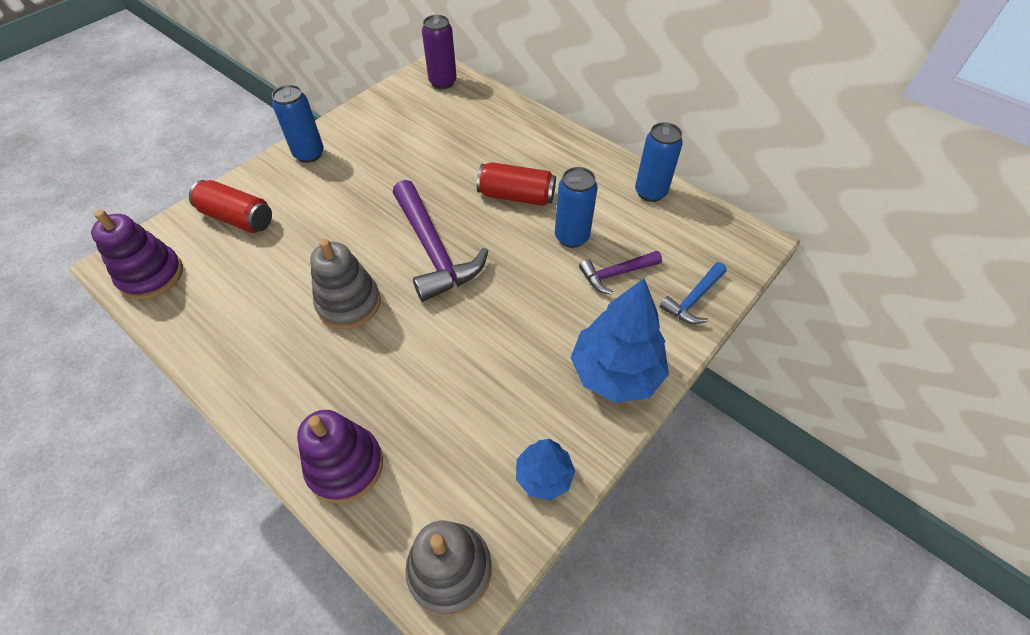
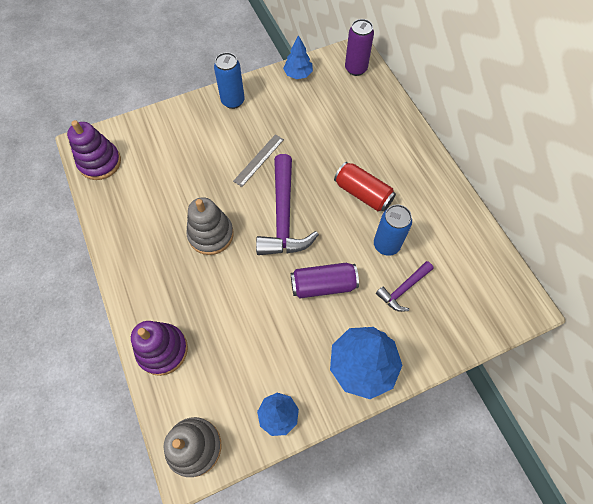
camera: 25 degrees right, 10 degrees up
red can [189,180,272,233] -> none
purple hammer [579,251,662,295] -> purple hammer turned 45 degrees counterclockwise [376,261,433,312]
blue can [635,122,683,202] -> none
blue hammer [660,262,727,324] -> none
none -> grey ruler [233,134,284,187]
none -> blue tree [283,35,313,79]
none -> purple can [291,263,359,298]

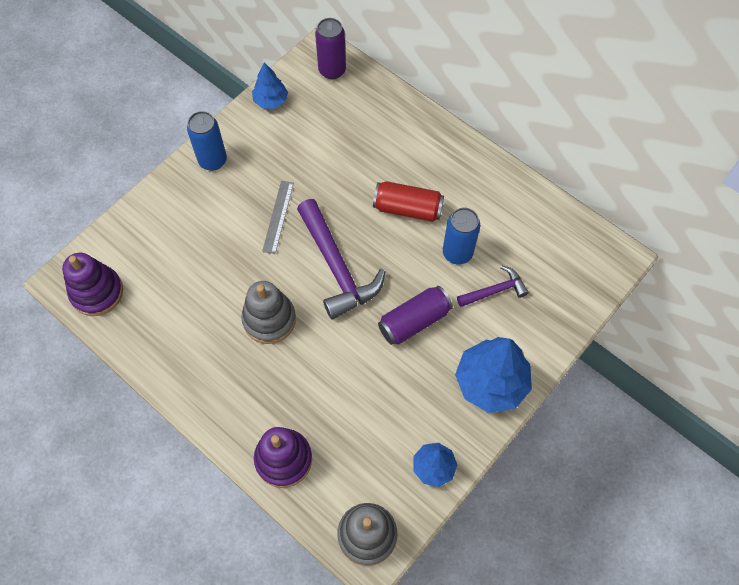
camera: 25 degrees left, 0 degrees up
purple hammer [376,261,433,312] -> purple hammer turned 135 degrees counterclockwise [457,265,529,307]

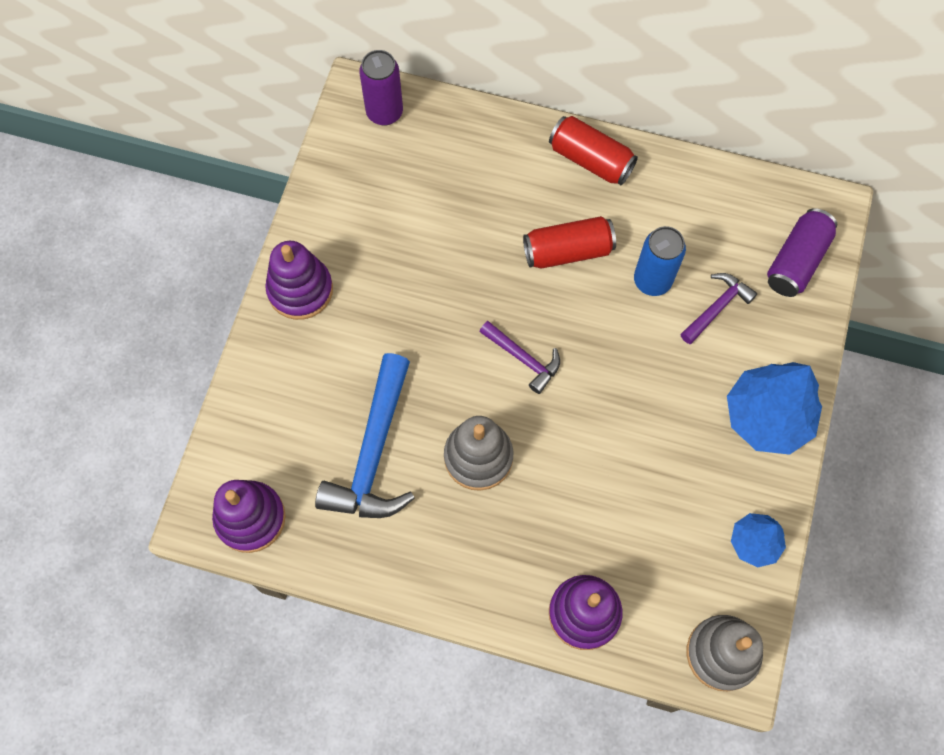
camera: 25 degrees left, 5 degrees up
blue can [187,111,227,171] -> purple stacking toy [265,241,333,320]
blue tree [252,62,288,109] -> none
grey ruler [262,181,294,254] -> none
purple hammer [297,199,386,319] -> purple hammer [479,321,560,394], size x0.54
purple can [378,286,453,345] -> purple can moved to [767,208,837,297]
none -> blue hammer [315,353,415,518]
none -> red can [549,116,638,185]

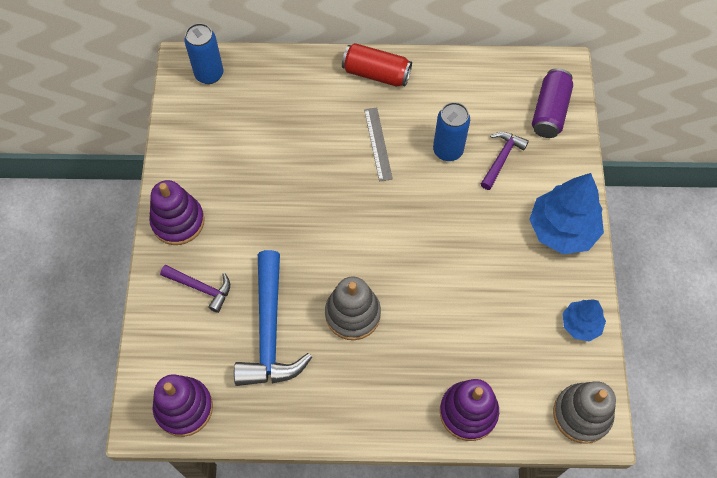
camera: 15 degrees left, 5 degrees down
purple can [359,50,403,126] -> blue can [184,23,223,84]
purple hammer [479,321,560,394] -> purple hammer moved to [160,265,230,313]
red can [523,216,616,269] -> grey ruler [364,107,393,181]

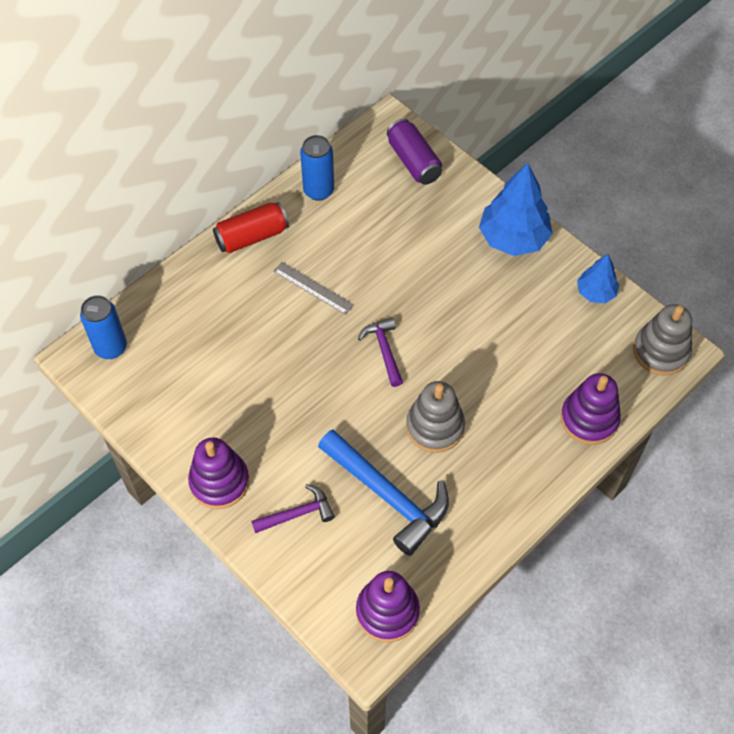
camera: 45 degrees left, 5 degrees down
blue can [433,102,470,161] -> blue can moved to [300,135,334,201]
purple hammer [481,132,529,190] -> purple hammer moved to [358,318,403,387]

